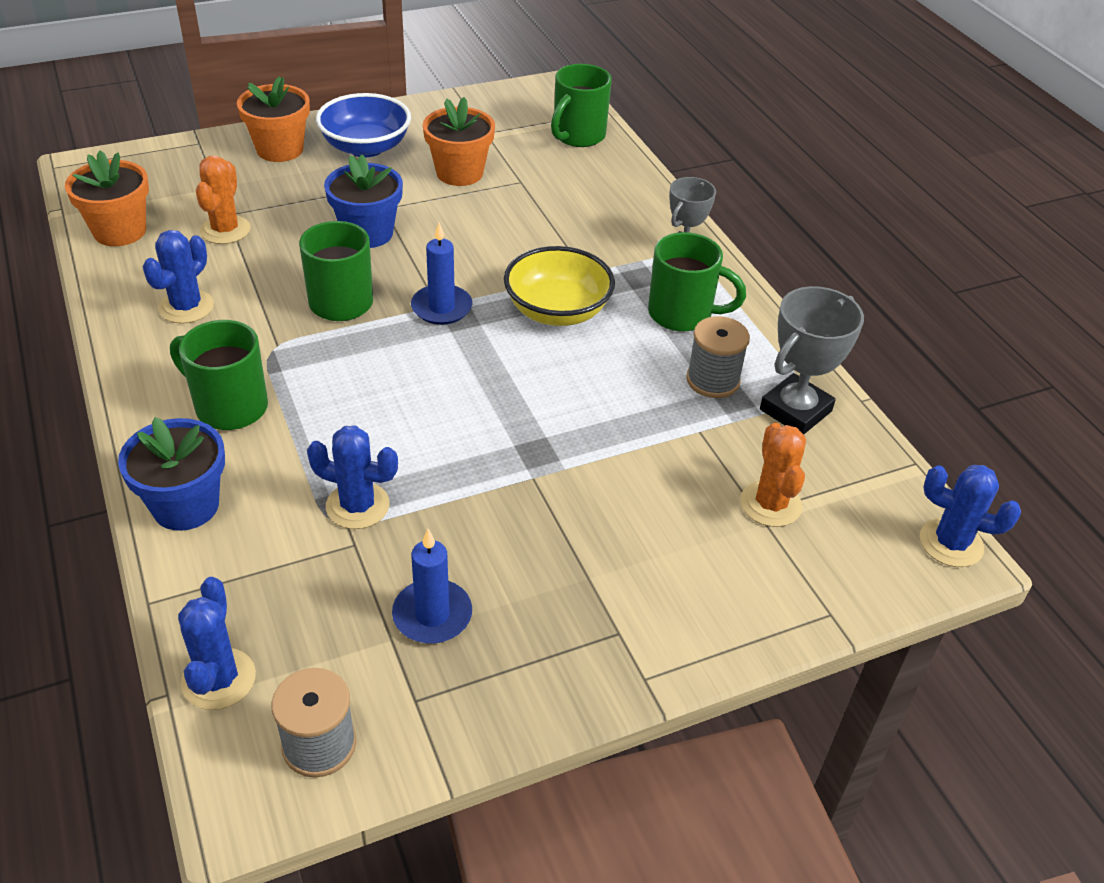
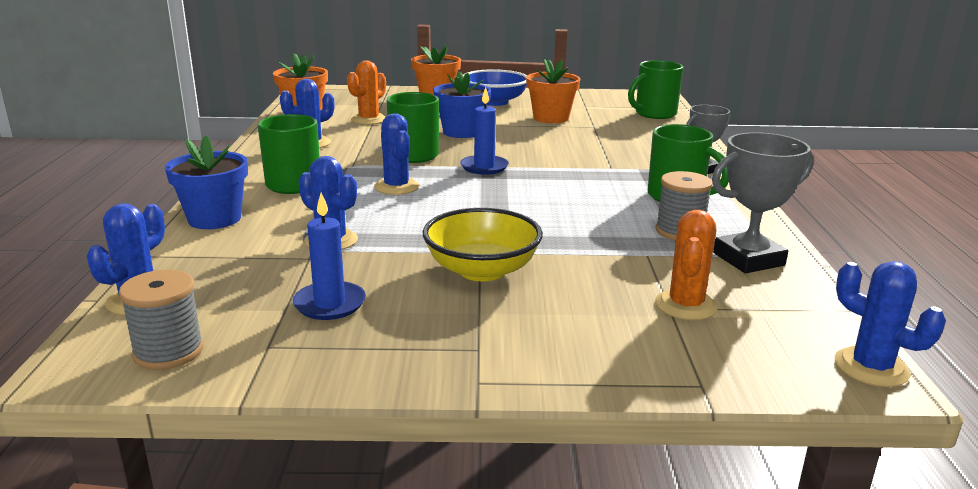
camera: 25 degrees right, 20 degrees down
yellow bowl [504,246,615,326] -> yellow bowl moved to [423,208,543,281]
none -> blue cactus [374,113,419,195]

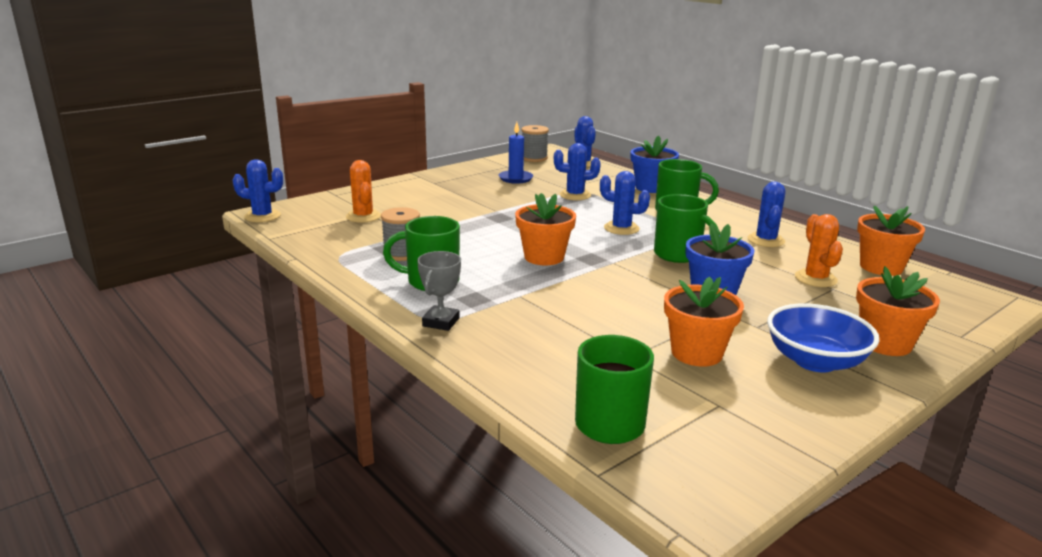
camera: 140 degrees right, 0 degrees up
yellow bowl [423,208,543,281] -> none
blue candle [460,87,509,175] -> none
grey trophy [712,132,814,273] -> none
none -> orange flower pot [515,193,576,265]

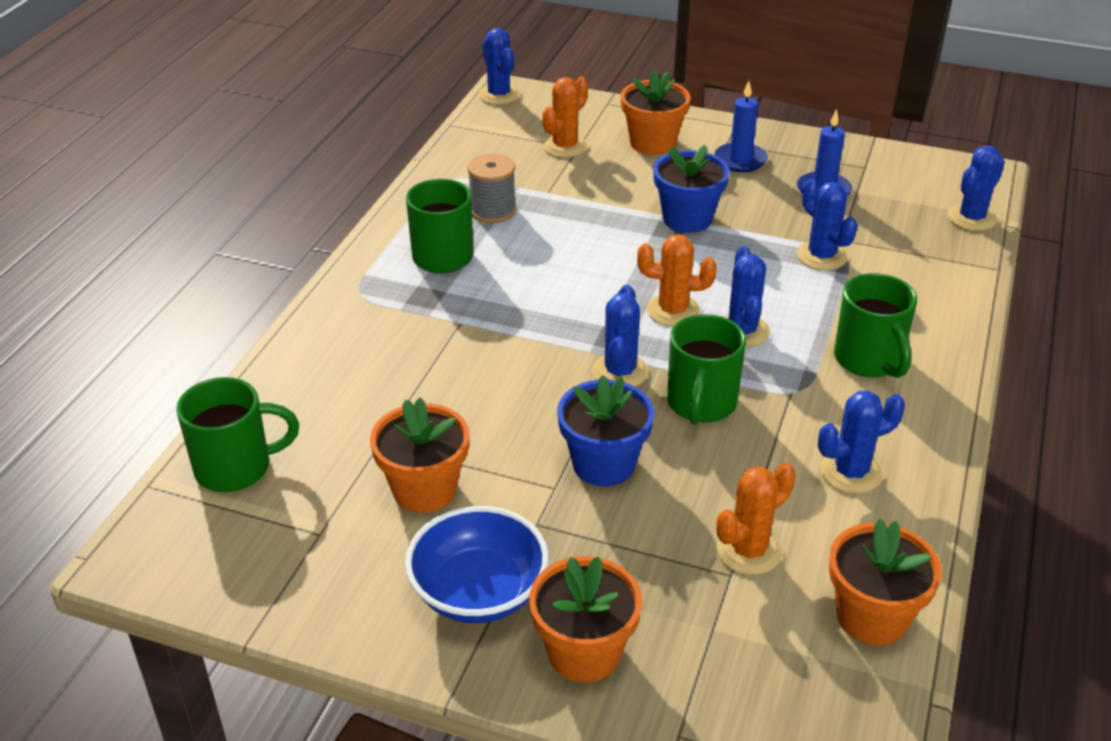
camera: 60 degrees right, 15 degrees up
grey trophy [417,251,461,331] -> none
orange flower pot [515,193,576,265] -> orange flower pot moved to [621,69,690,155]
grey spool [521,125,549,162] -> none
blue flower pot [631,136,679,193] -> blue flower pot moved to [653,145,730,233]
none -> blue cactus [592,285,648,387]
none -> orange cactus [637,234,717,326]
none -> blue candle [715,81,768,172]

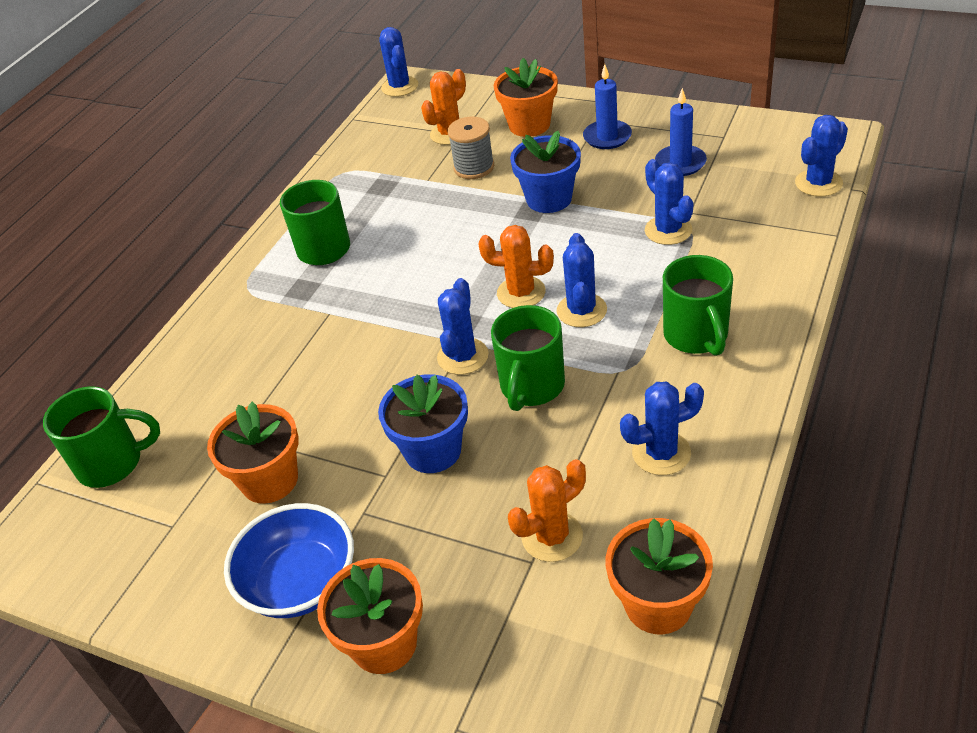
camera: 10 degrees right, 5 degrees up
grey spool [467,153,516,223] -> grey spool moved to [448,117,494,179]

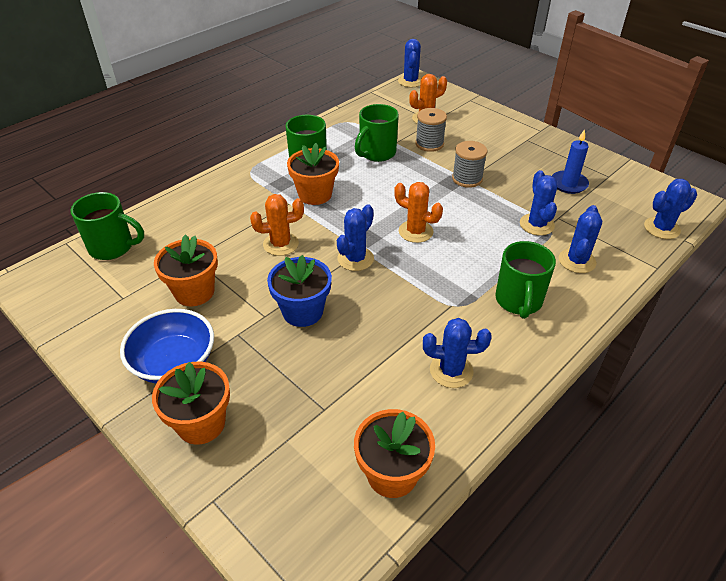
camera: 15 degrees right, 0 degrees up
green mug [491,305,565,411] -> green mug moved to [355,104,399,162]
orange flower pot [494,58,558,137] -> orange flower pot moved to [287,143,339,205]
orange cactus [508,459,586,562] -> orange cactus moved to [250,194,304,256]
blue flower pot [510,131,581,213] -> grey spool [452,141,487,188]
blue cactus [556,233,607,327] -> blue cactus moved to [559,205,602,273]
blue candle [583,64,632,149] -> none

